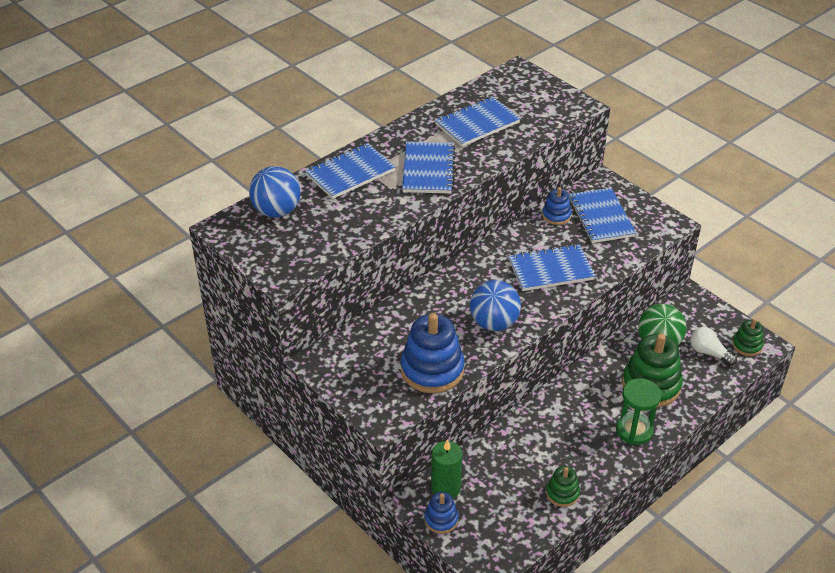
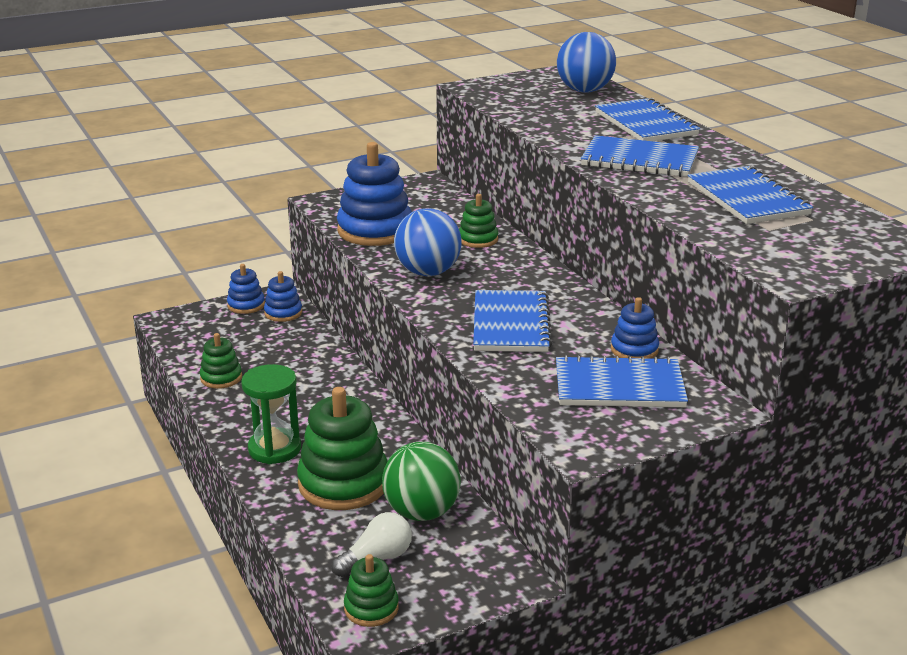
camera: 105 degrees right, 15 degrees down
green candle [431,439,462,498] -> blue stacking toy [264,271,302,322]
none -> green stacking toy [459,194,498,248]

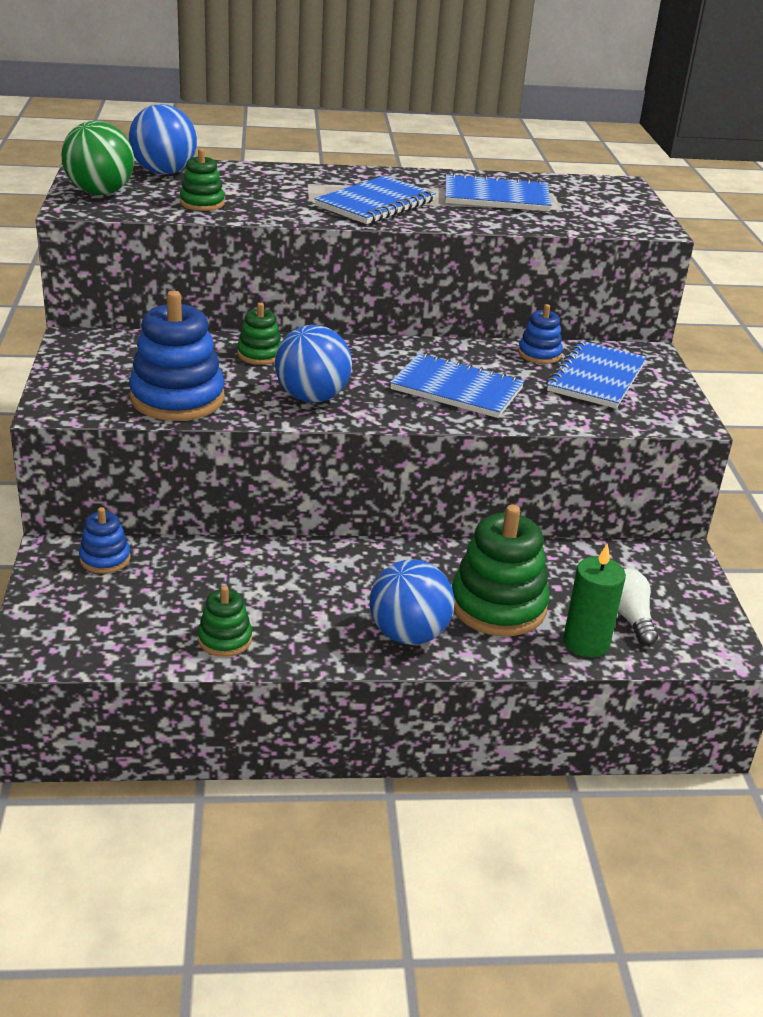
camera: 70 degrees left, 5 degrees up
blue stacking toy [227,264,265,314] -> none
green hourglass [241,364,301,464] -> blue ball [369,559,455,645]
green stacking toy [344,554,399,627] -> green stacking toy moved to [180,149,225,211]
green ball [382,442,461,521] -> green ball moved to [61,121,134,195]
blue notebook [595,98,700,141] -> none
none -> green candle [563,543,626,657]

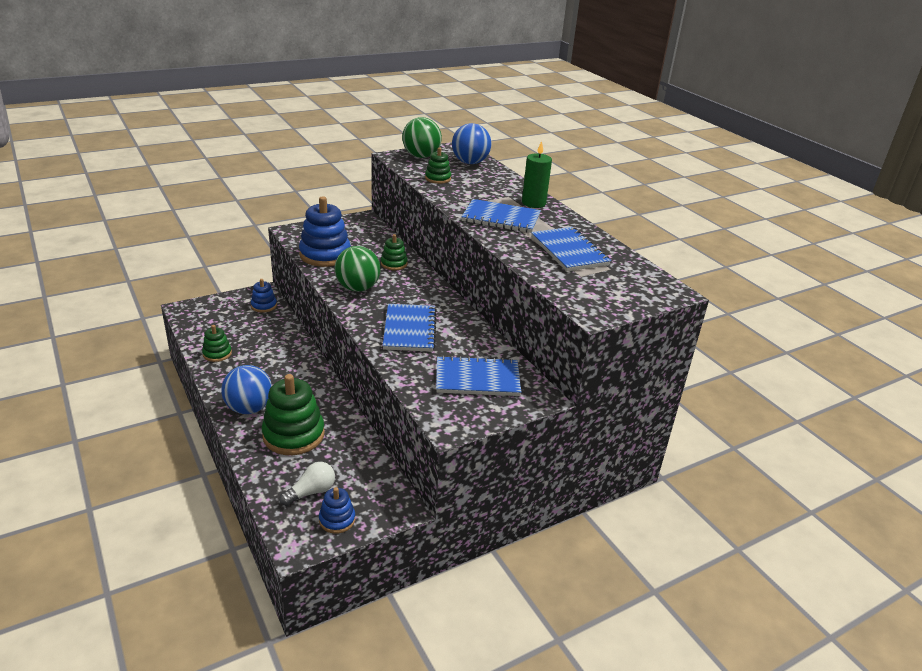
camera: 65 degrees right, 0 degrees up
blue ball [275,325,352,403] -> green ball [335,246,381,292]
blue stacking toy [518,304,563,364] -> blue stacking toy moved to [319,487,355,534]
green candle [563,543,626,657] -> green candle moved to [522,141,552,208]

